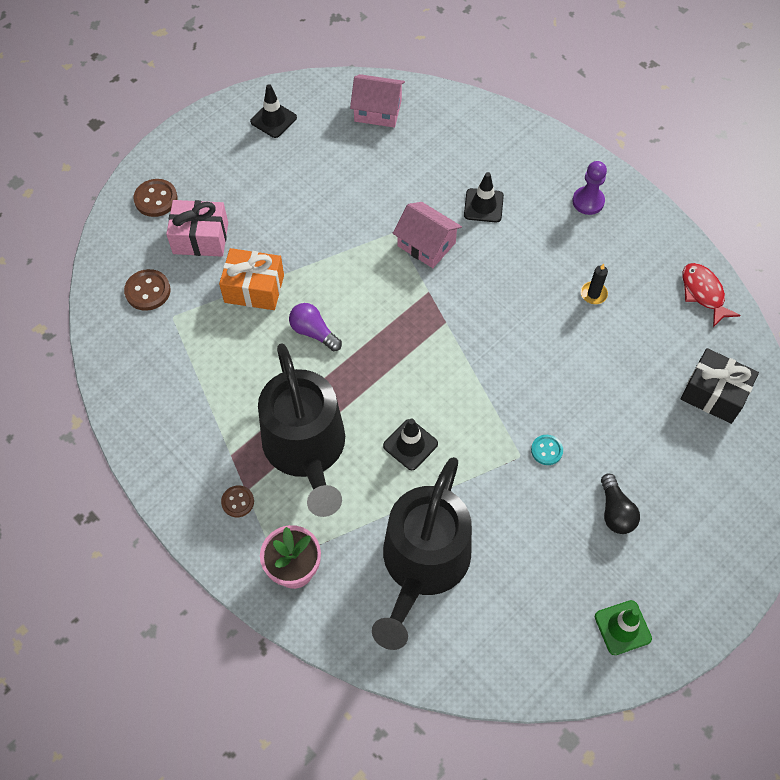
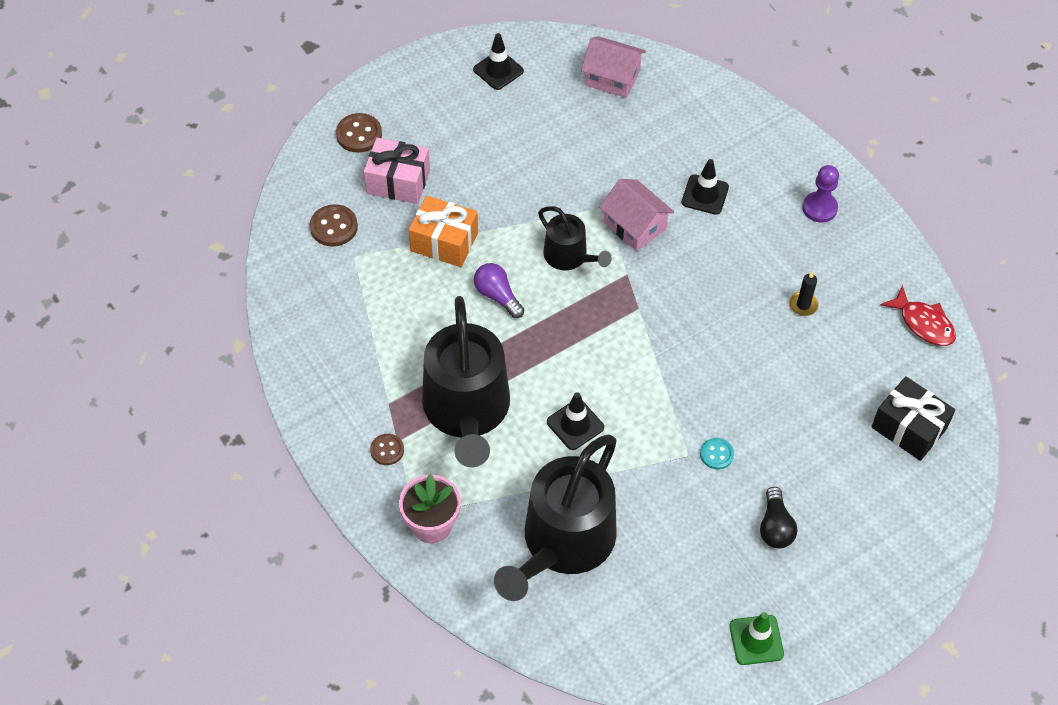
camera: 10 degrees right, 5 degrees down
red fish [682,263,741,327] -> red fish turned 150 degrees clockwise [880,285,956,346]
none -> black watering can [538,206,612,271]

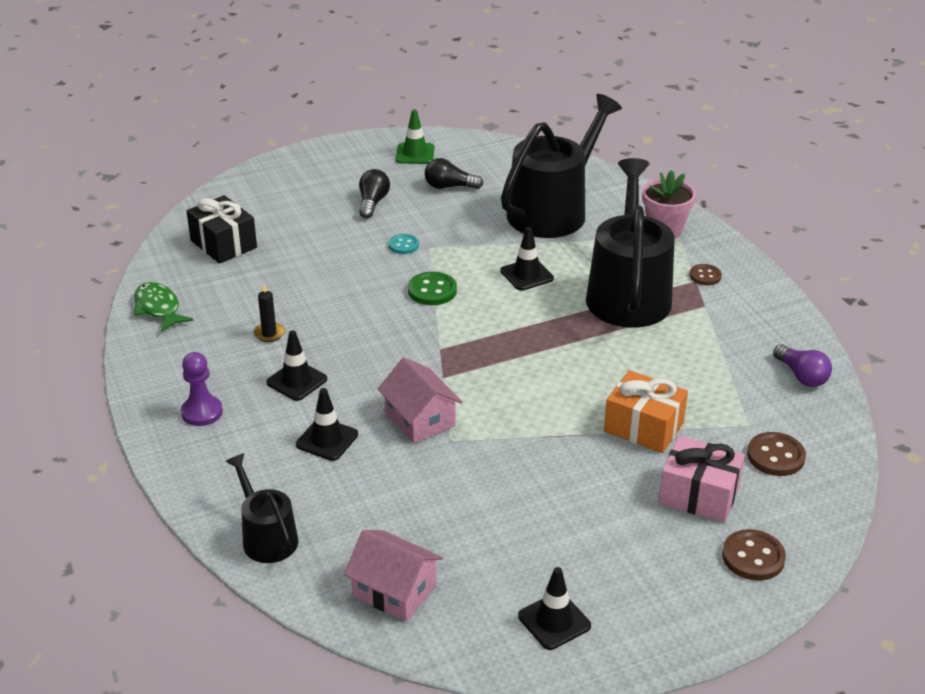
camera: 170 degrees left, 20 degrees down
purple light bulb [474,263,524,318] -> purple light bulb moved to [773,344,832,387]
black watering can [538,206,612,271] -> black watering can moved to [225,453,299,563]
red fish [880,285,956,346] -> green fish [134,282,193,332]
none -> black traffic cone [266,331,327,401]
none -> green button [408,271,457,305]
none -> black light bulb [425,158,483,189]

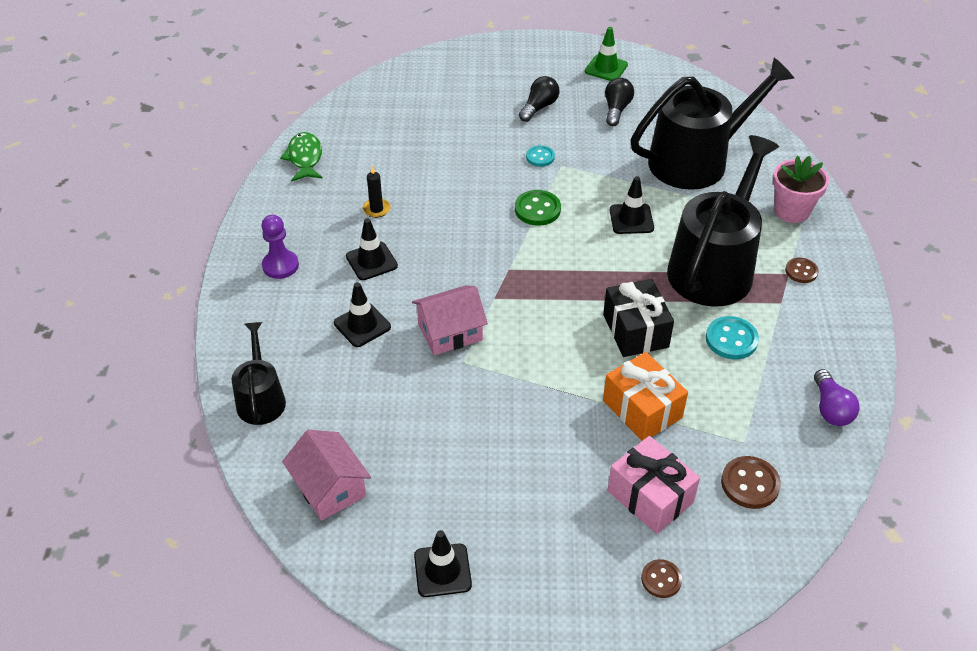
camera: 25 degrees right, 10 degrees up
black gift [186,195,257,264] -> black gift moved to [603,279,674,357]
pink house [378,357,462,443] -> pink house turned 75 degrees clockwise [412,285,488,355]
black light bulb [425,158,483,189] -> black light bulb turned 75 degrees clockwise [605,78,634,126]
brown button [722,529,786,581] -> brown button [641,559,682,598], size x0.65
none -> turquoise button [706,316,759,359]

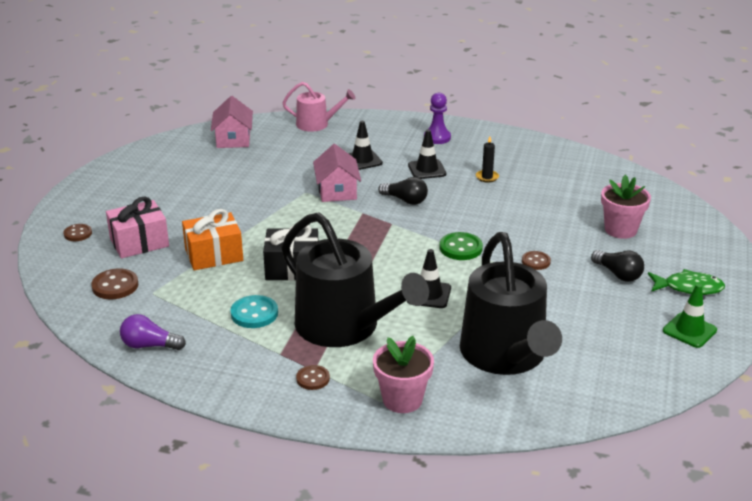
camera: 105 degrees right, 15 degrees down
black watering can [231,322,286,425] -> pink watering can [282,82,355,132]
green fish [280,132,323,182] -> green fish moved to [648,269,725,295]
pink house [282,430,371,521] -> pink house turned 75 degrees counterclockwise [211,96,253,148]
black traffic cone [414,530,472,597] -> none
turquoise button [526,145,555,167] -> brown button [522,251,551,270]
black light bulb [605,78,634,126] -> black light bulb moved to [378,177,428,205]
none -> pink flower pot [601,175,651,239]

